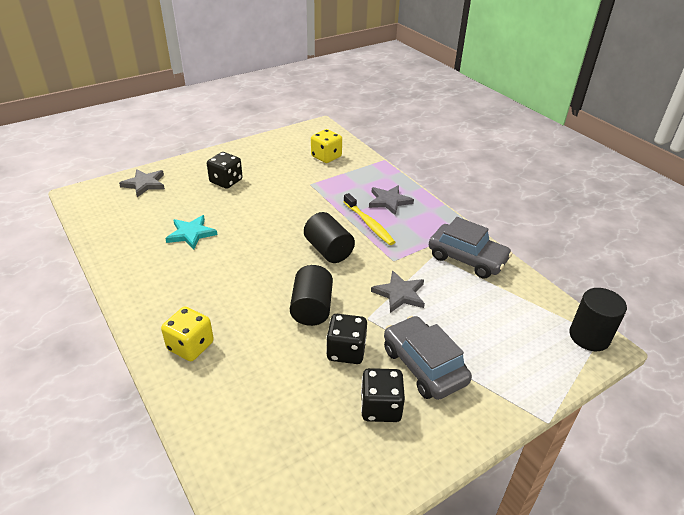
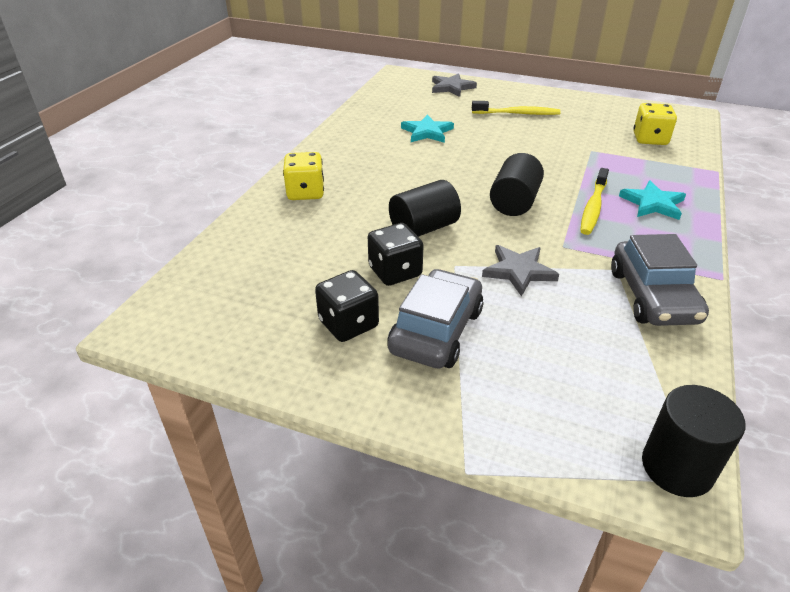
camera: 55 degrees right, 0 degrees up
black dice [207,152,243,189] -> yellow toothbrush [472,101,560,115]
grey star [369,185,414,215] -> turquoise star [619,180,686,220]

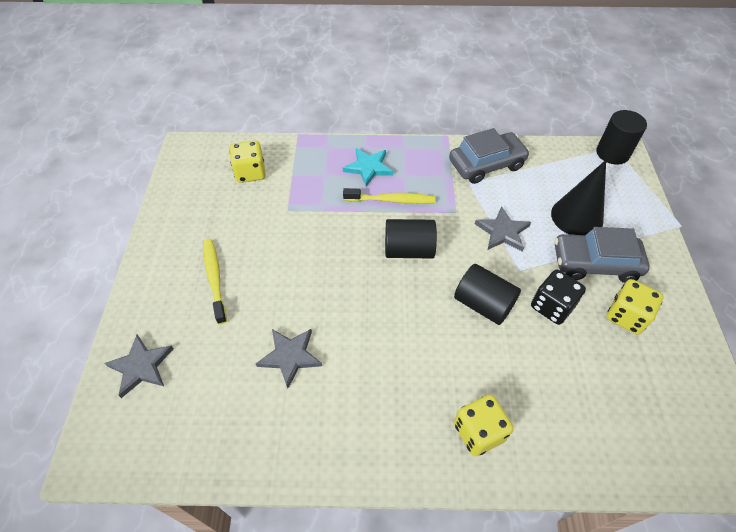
camera: 110 degrees left, 15 degrees up
black dice [315,270,379,342] -> yellow dice [607,279,663,335]
turquoise star [401,114,454,143] -> grey star [256,329,322,389]
none -> black cone [551,160,606,235]

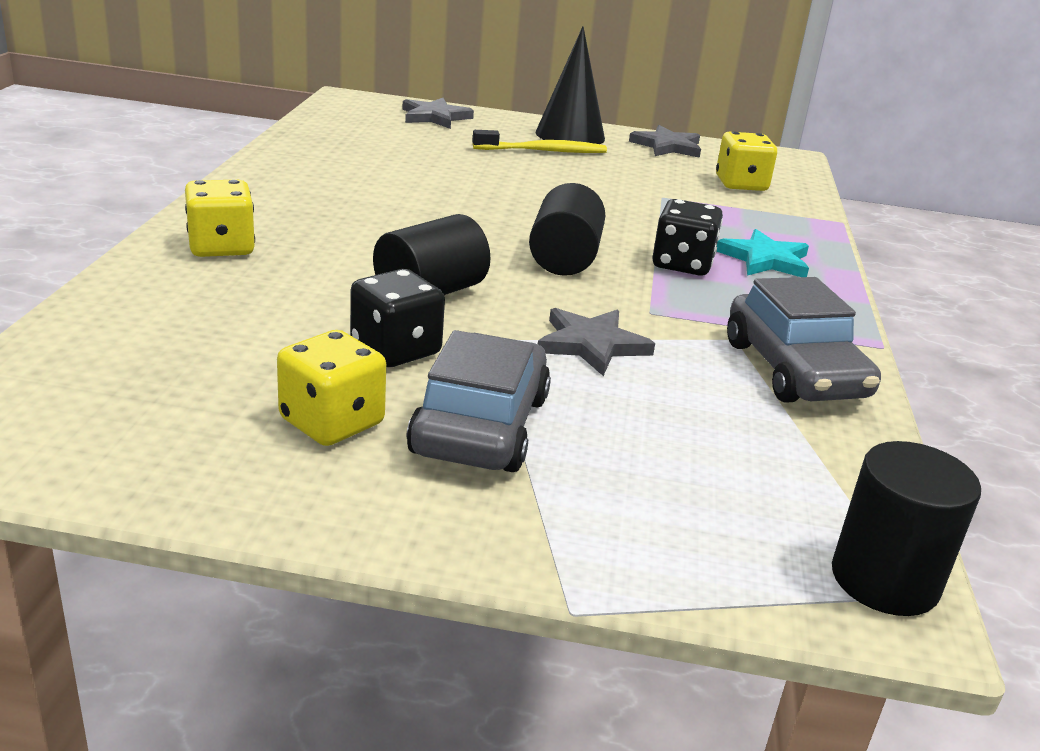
camera: 95 degrees right, 25 degrees down
grey star [256,329,322,389] -> grey star moved to [629,125,701,158]
yellow toothbrush [343,188,436,204] -> black dice [652,199,723,276]
black cone [551,160,606,235] -> black cone moved to [536,26,605,144]

